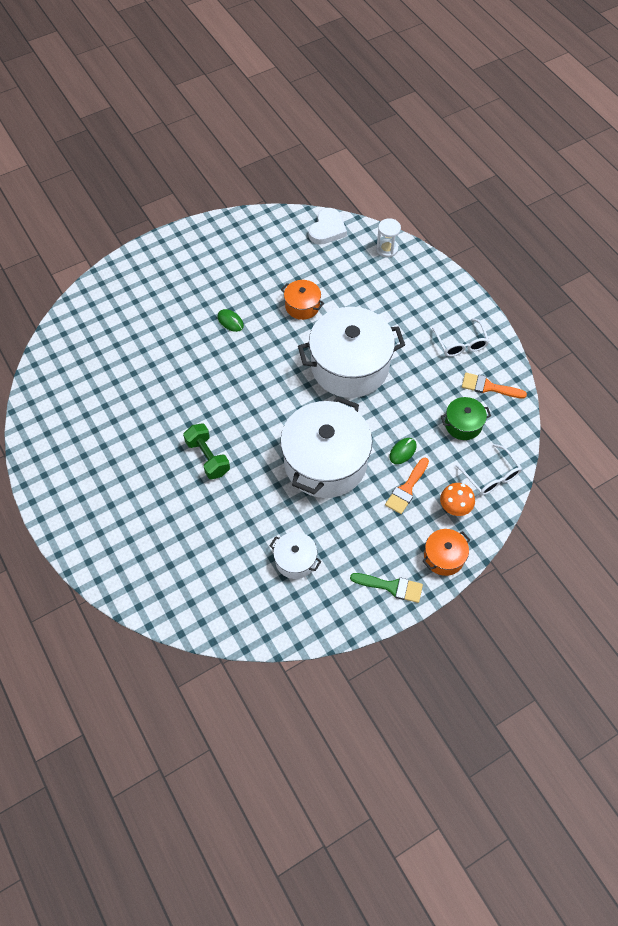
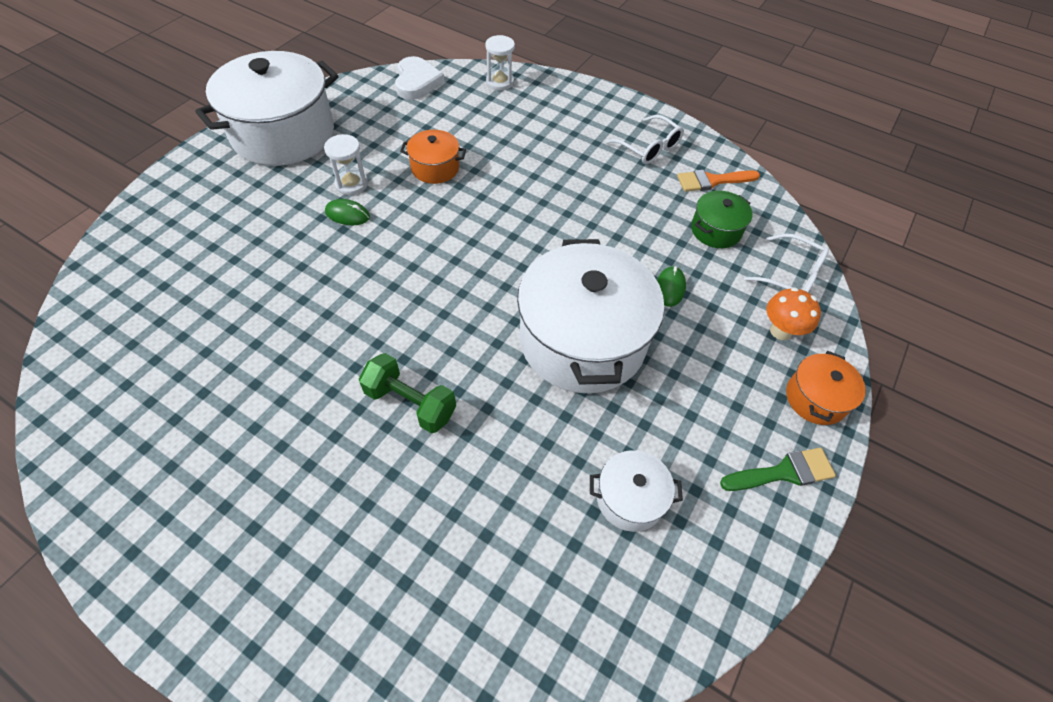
camera: 30 degrees left, 5 degrees down
white pot [298,307,405,398] -> white pot moved to [195,51,338,166]
orange brush [385,458,429,514] -> none
none -> white hourglass [324,134,368,195]

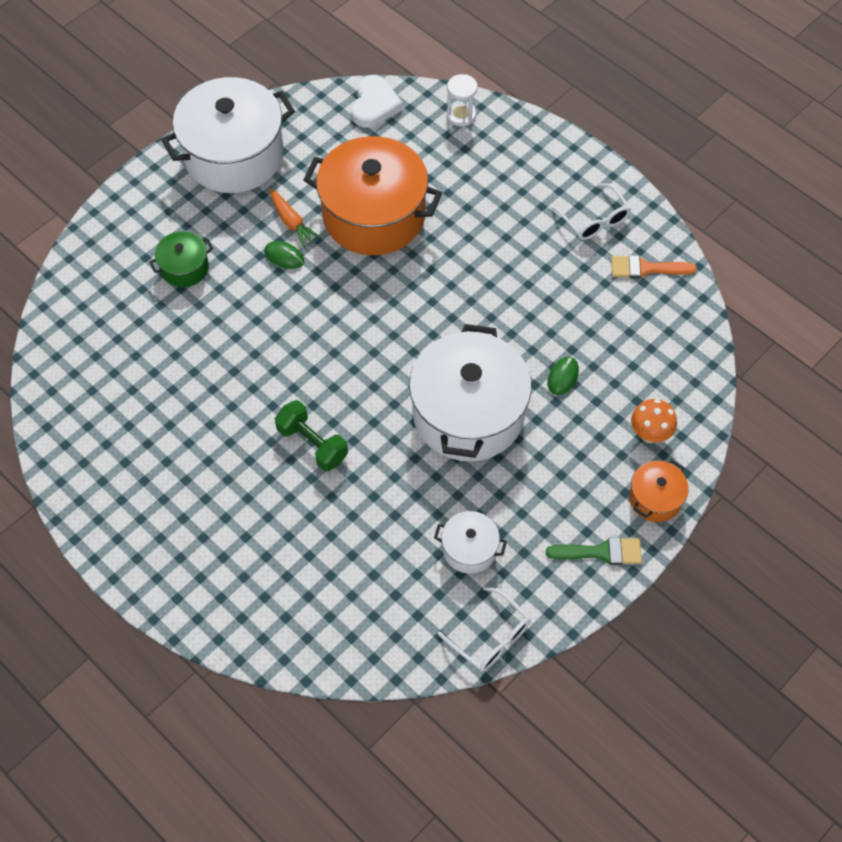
camera: 15 degrees right, 5 degrees up
white hourglass [324,134,368,195] -> orange carrot [270,189,321,249]
orange pot [400,130,466,184] -> orange pot [303,136,442,255], size x2.17
green pot [691,191,752,248] -> green pot moved to [149,232,213,287]
white glasses [744,233,829,292] -> white glasses moved to [438,586,531,672]

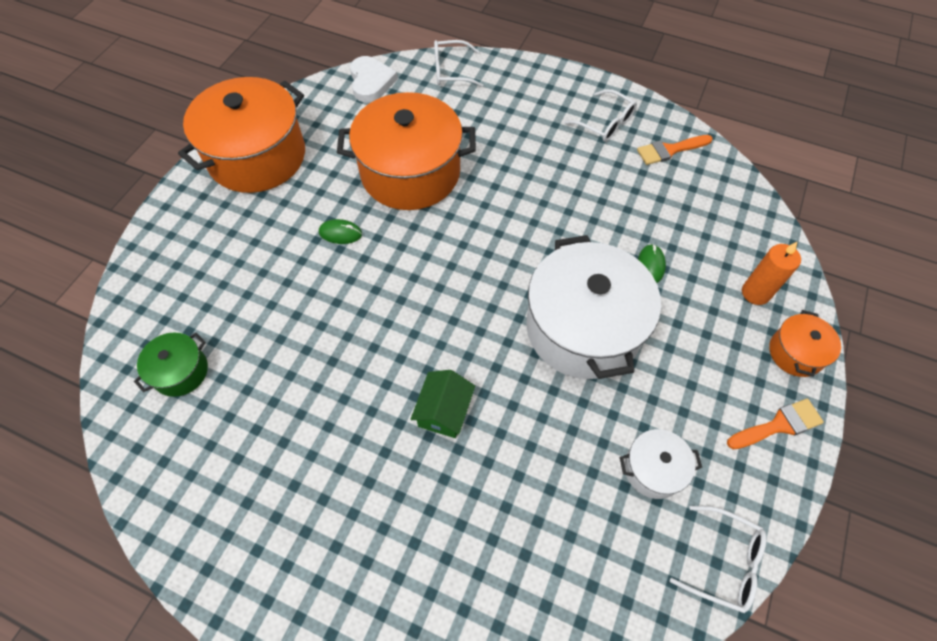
camera: 20 degrees left, 0 degrees up
green pot [149,232,213,287] -> green pot moved to [134,332,208,397]
white pot [161,77,295,193] -> orange pot [178,77,305,193]
orange carrot [270,189,321,249] -> none
green dumbbell [275,400,348,471] -> green house [410,370,475,438]
white hourglass [446,74,478,127] -> white glasses [434,40,483,87]
green brush [546,537,642,565] -> orange brush [727,398,824,449]
orange mushroom [631,399,677,443] -> orange candle [742,241,801,305]

